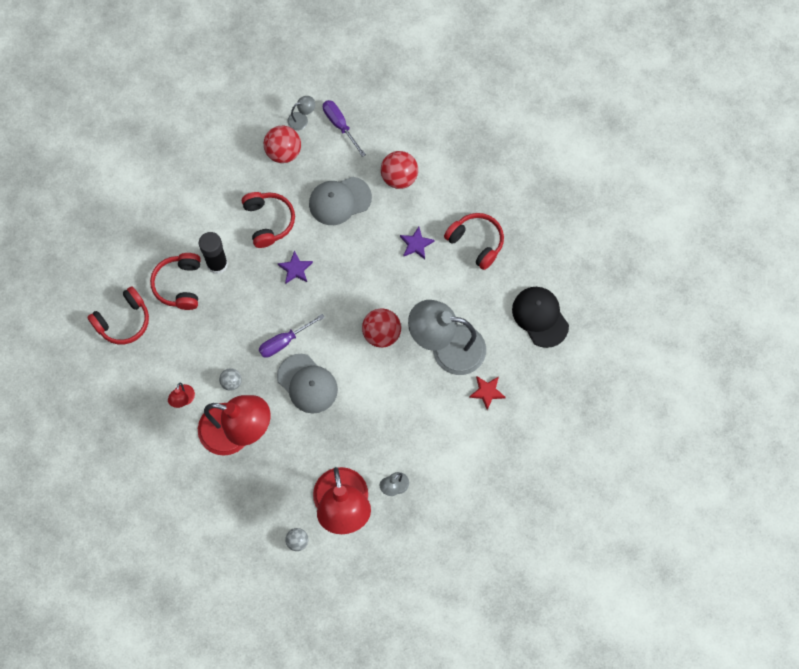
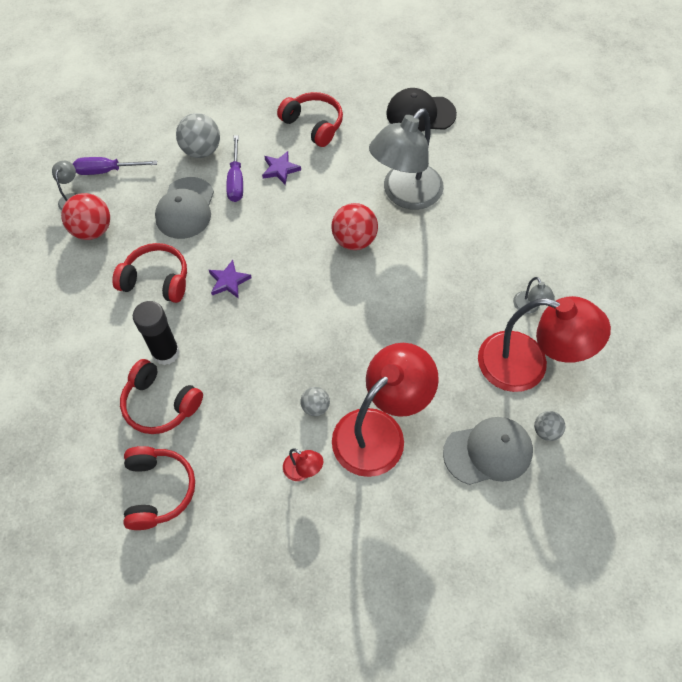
camera: 60 degrees left, 10 degrees down
purple screwdriver [259,314,325,358] -> purple screwdriver moved to [226,135,243,202]
grey cap [277,354,338,414] -> grey cap moved to [443,417,533,485]
red ball [381,151,418,189] -> grey ball [176,113,220,158]
red headphones [444,213,504,270] -> red headphones turned 60 degrees clockwise [277,92,343,147]
red star [469,376,506,410] -> none

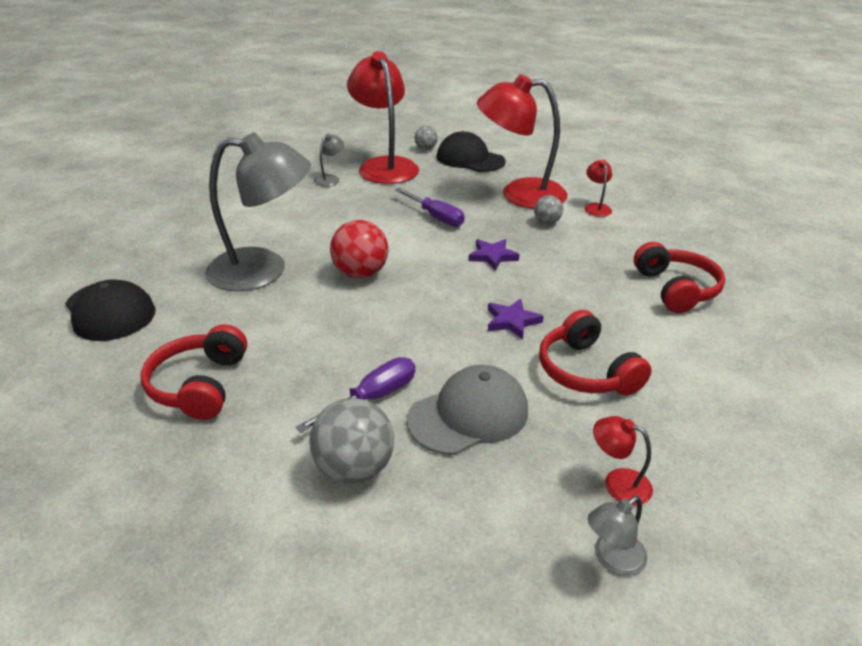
camera: 130 degrees left, 25 degrees down
red ball [61,193,110,240] -> red lamp [593,416,653,506]
purple screwdriver [73,157,157,175] -> purple screwdriver moved to [395,188,464,227]
red headphones [124,446,195,530] -> none
black glue stick [133,301,180,365] -> none
purple star [262,151,301,185] -> purple star moved to [468,239,519,271]
grey cap [443,417,533,485] -> black cap [437,131,506,172]

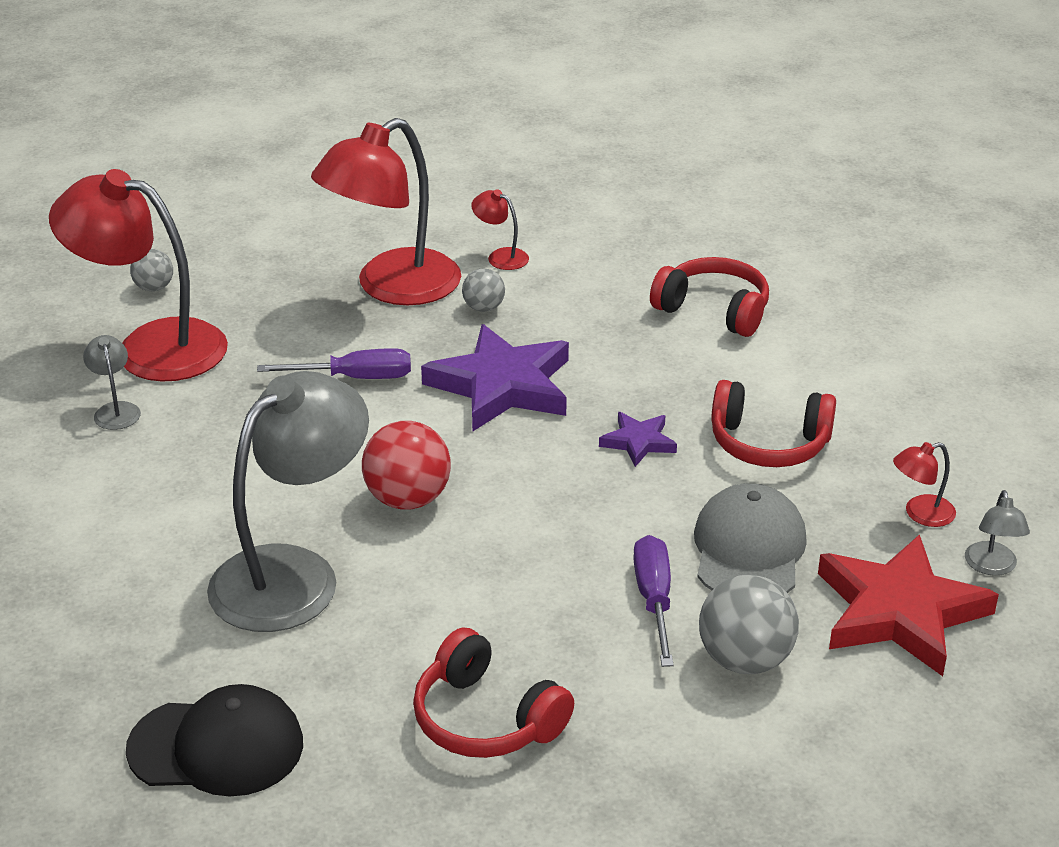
camera: 50 degrees left, 0 degrees up
black cap [437,131,506,172] -> none
purple star [468,239,519,271] -> purple star [421,324,569,432], size x2.06
none -> red star [818,534,999,676]

